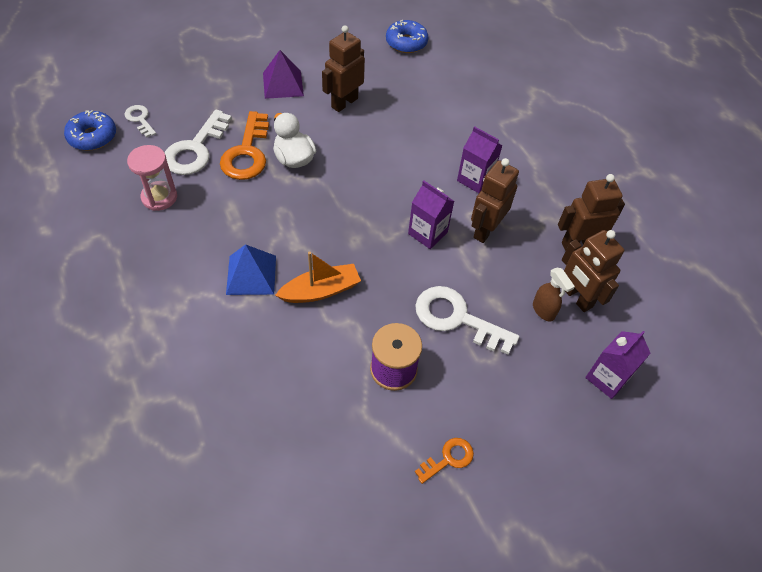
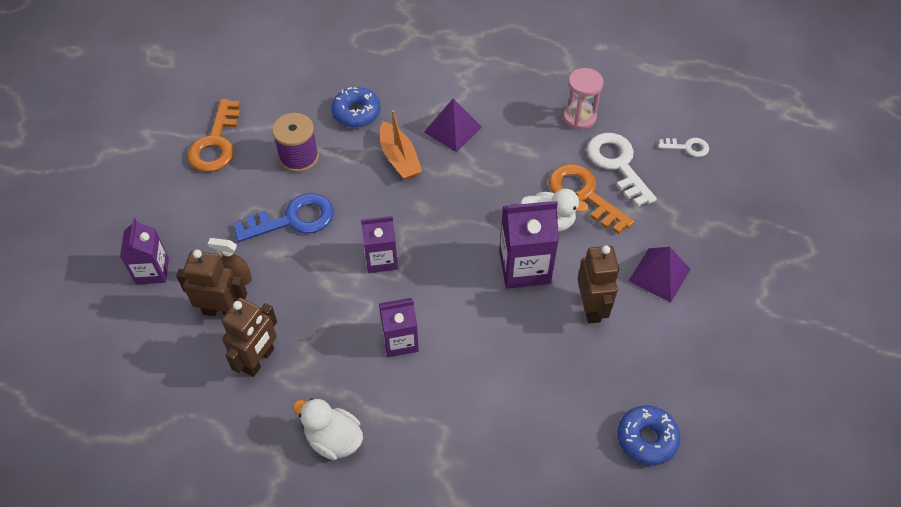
camera: 135 degrees right, 0 degrees up
blue donut [64,110,116,151] -> blue donut moved to [331,87,381,127]
blue pyramid [226,244,276,295] -> purple pyramid [424,99,482,152]
orange boat [275,252,361,303] -> orange boat turned 45 degrees counterclockwise [380,110,422,180]
white key [415,286,519,355] -> blue key [234,193,334,242]
orange key [415,438,474,484] -> orange key [187,99,240,172], size x1.88
brown robot [471,158,519,243] -> none
none -> white duck [293,398,363,460]
none -> purple carton [499,201,559,289]

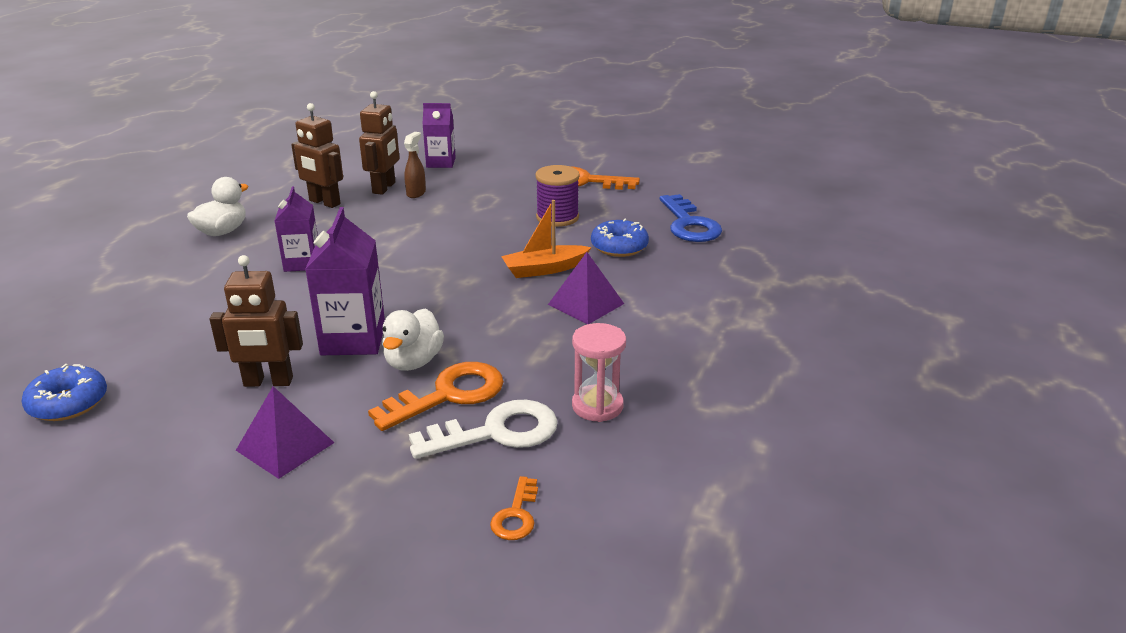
camera: 95 degrees right, 25 degrees down
blue key [234,193,334,242] -> blue key moved to [660,194,722,242]
purple carton [361,216,398,273] -> none
white key [658,138,709,157] -> orange key [490,476,538,540]

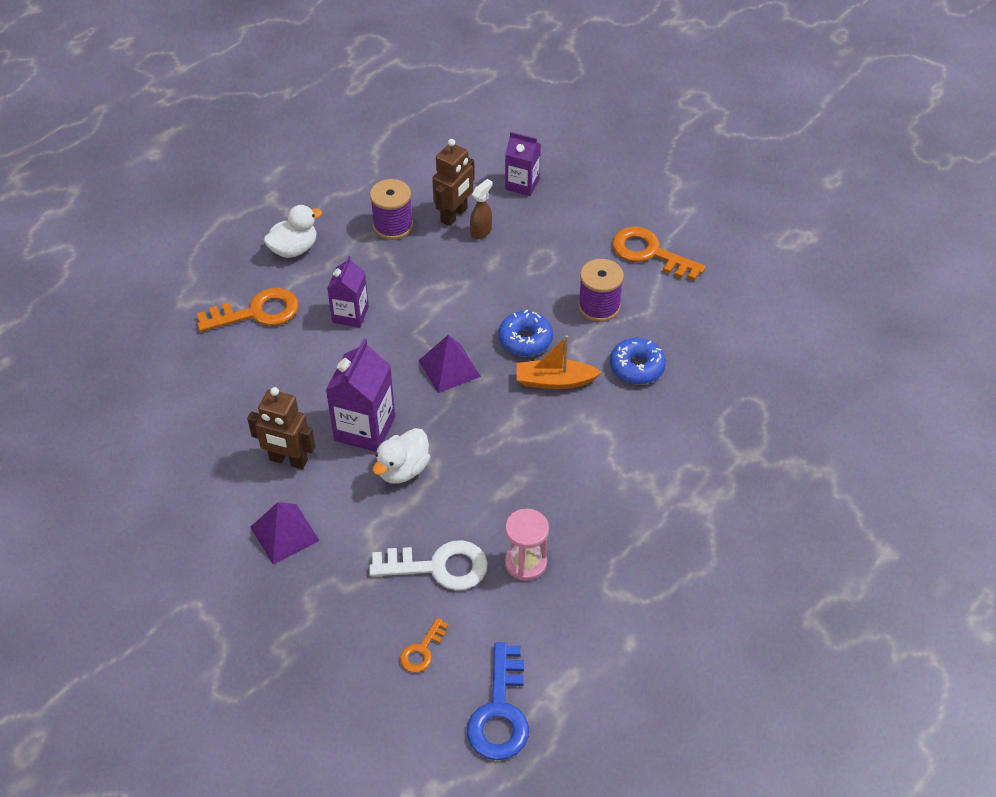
camera: 20 degrees right, 20 degrees up
blue donut [21,364,107,421] -> blue donut moved to [498,310,553,356]
brown robot [291,103,343,208] -> purple spool [370,179,413,240]
orange key [368,362,504,431] -> orange key moved to [197,288,299,332]
purple pyramid [548,252,624,324] -> purple pyramid moved to [419,335,481,393]
blue key [660,194,722,242] -> blue key moved to [467,642,529,760]

